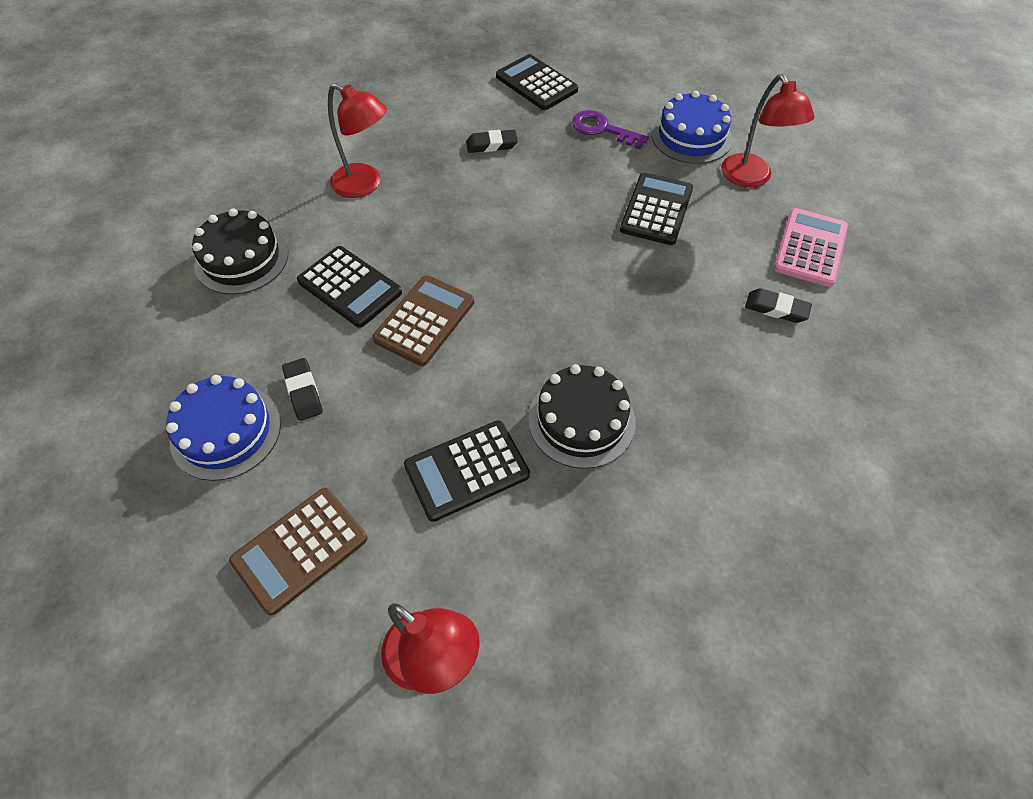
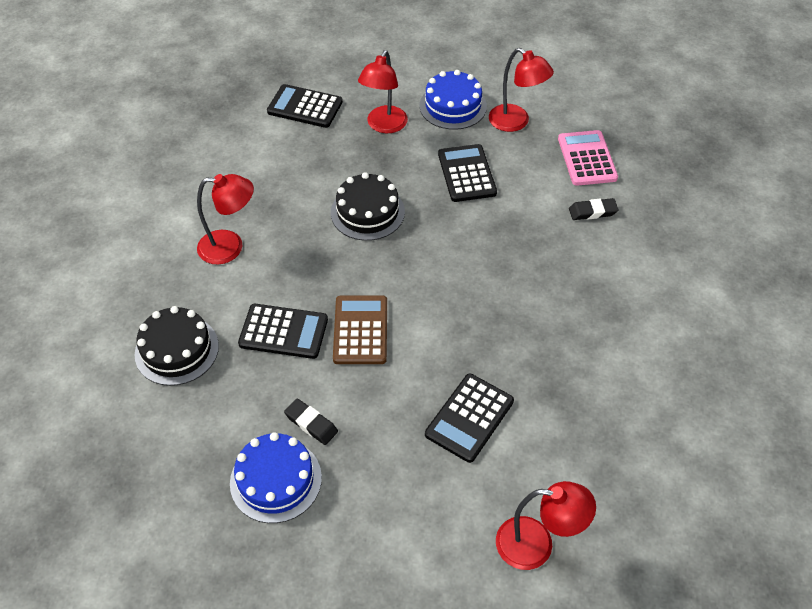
camera: 30 degrees left, 5 degrees down
brown calculator [229,488,368,616] -> none
black eraser [466,130,518,153] -> none
black cake [528,364,635,469] -> black cake moved to [331,172,405,241]
purple key [572,110,649,149] -> red lamp [358,50,408,133]

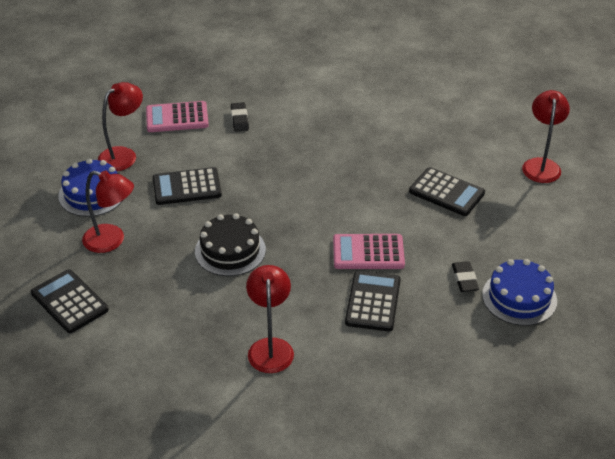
camera: 90 degrees left, 10 degrees down
black cake [135,306,219,386] -> none
black calculator [267,84,343,128] -> black calculator turned 120 degrees clockwise [31,269,109,333]
black eraser [284,398,338,445] -> black eraser turned 45 degrees counterclockwise [452,262,479,292]
brown calculator [333,295,387,364] -> pink calculator [333,234,405,269]

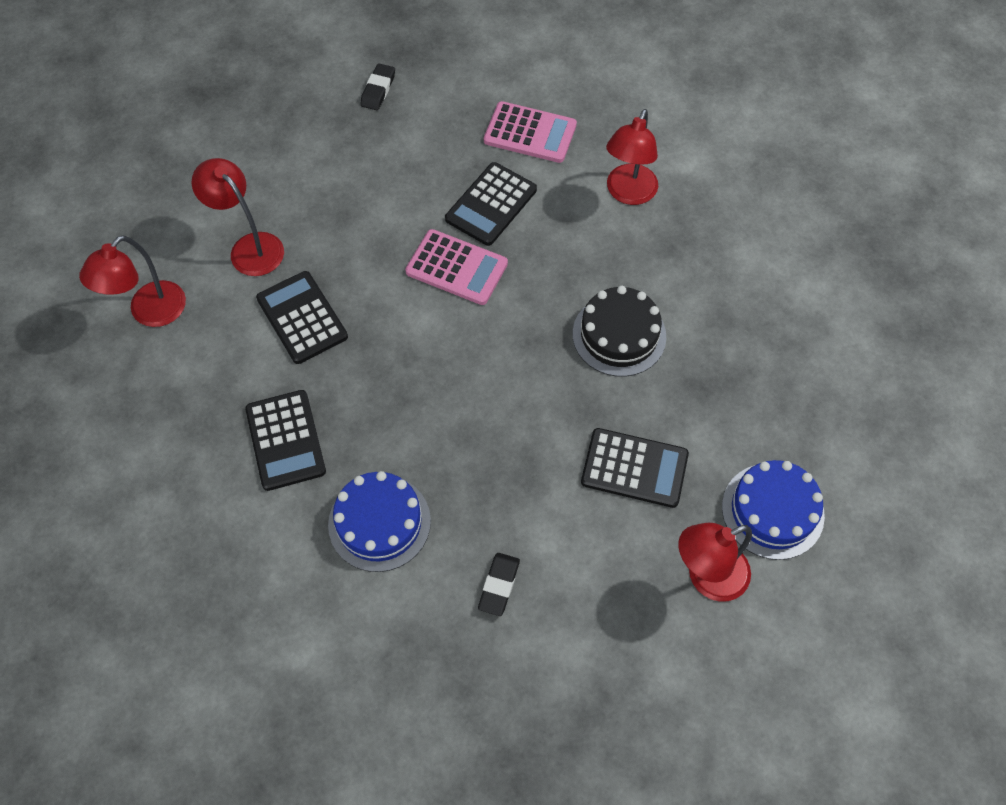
camera: 155 degrees left, 20 degrees up
black calculator [31,269,109,333] -> black calculator moved to [245,390,326,491]
red lamp [82,171,134,253] -> red lamp moved to [192,158,284,276]
pink calculator [146,101,209,132] -> pink calculator moved to [484,101,577,163]
black eraser [452,262,479,292] -> black eraser moved to [360,64,395,110]
blue cake [482,259,557,326] -> blue cake moved to [328,471,431,572]

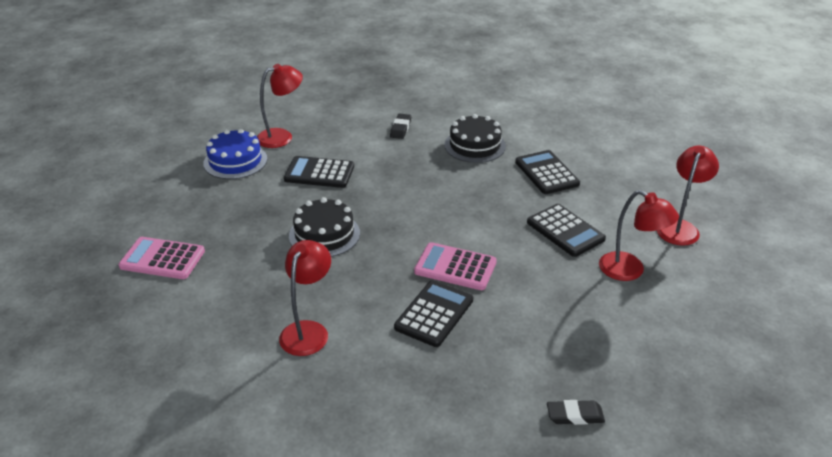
camera: 175 degrees right, 25 degrees down
blue cake [328,471,431,572] -> black cake [445,114,506,163]
black eraser [360,64,395,110] -> black eraser turned 75 degrees clockwise [547,400,605,425]
pink calculator [484,101,577,163] -> pink calculator moved to [119,237,205,279]

